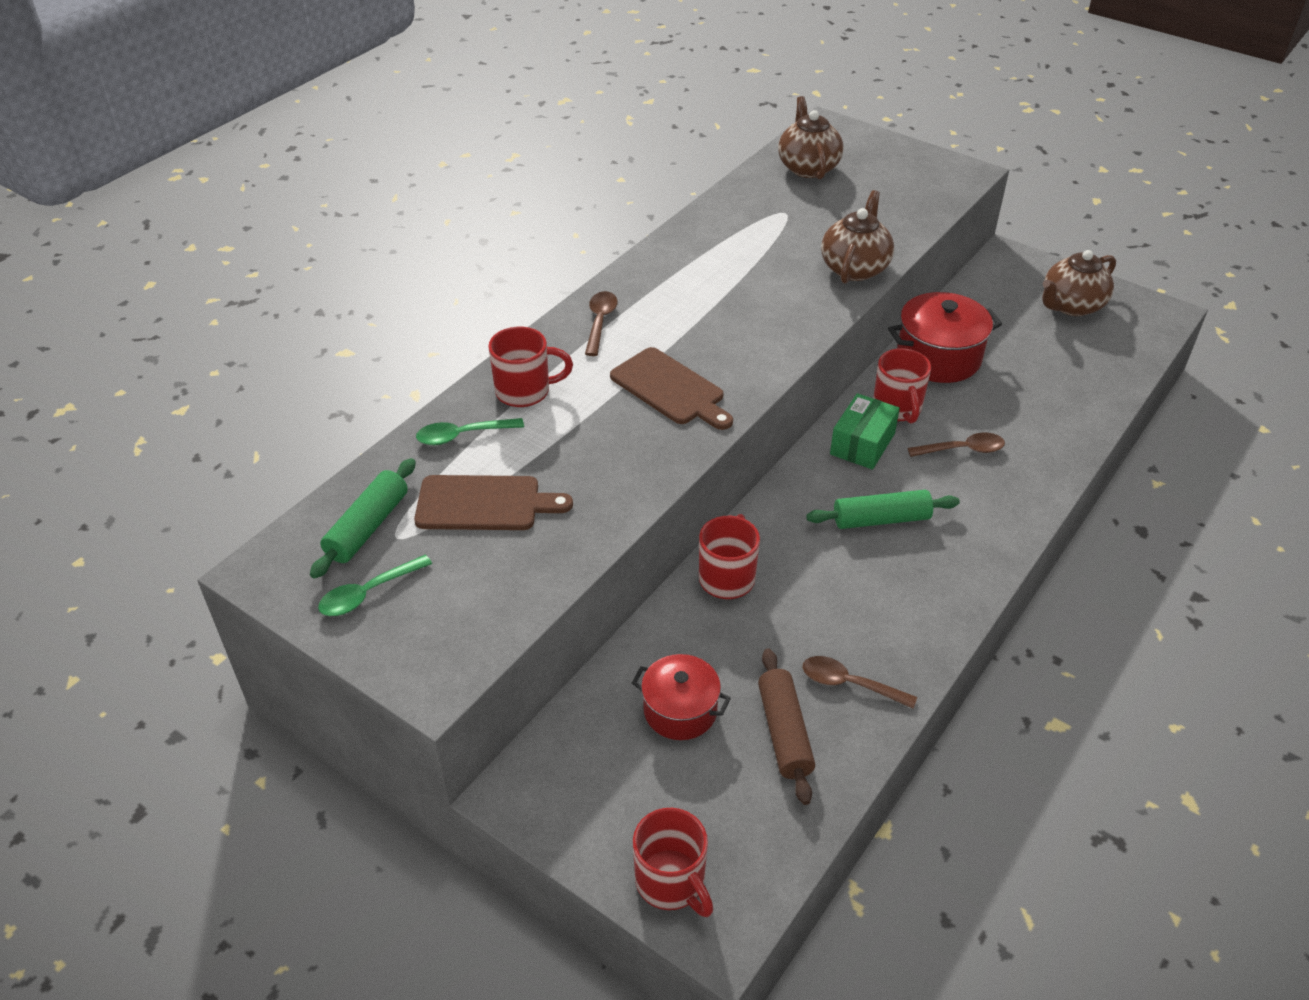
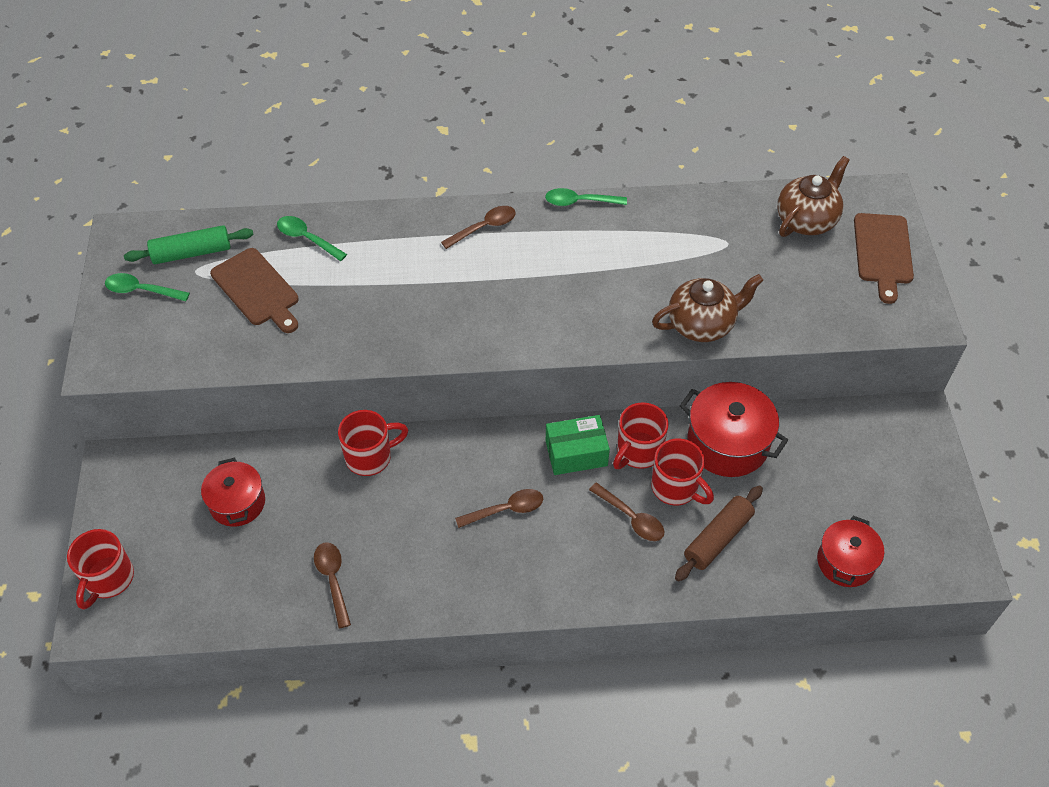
camera: 50 degrees right, 10 degrees up
red mug [488,327,573,407] -> red mug moved to [651,439,714,505]
brown cutting board [610,347,733,430] -> brown cutting board moved to [854,213,914,304]
brown rolling pin [758,648,815,805] -> brown rolling pin moved to [675,485,763,582]
green rolling pin [806,490,960,529] -> brown spoon [455,489,543,528]
brown teapot [1042,250,1116,316] -> none
none -> green spoon [545,188,627,206]
none -> red pot [817,516,884,587]

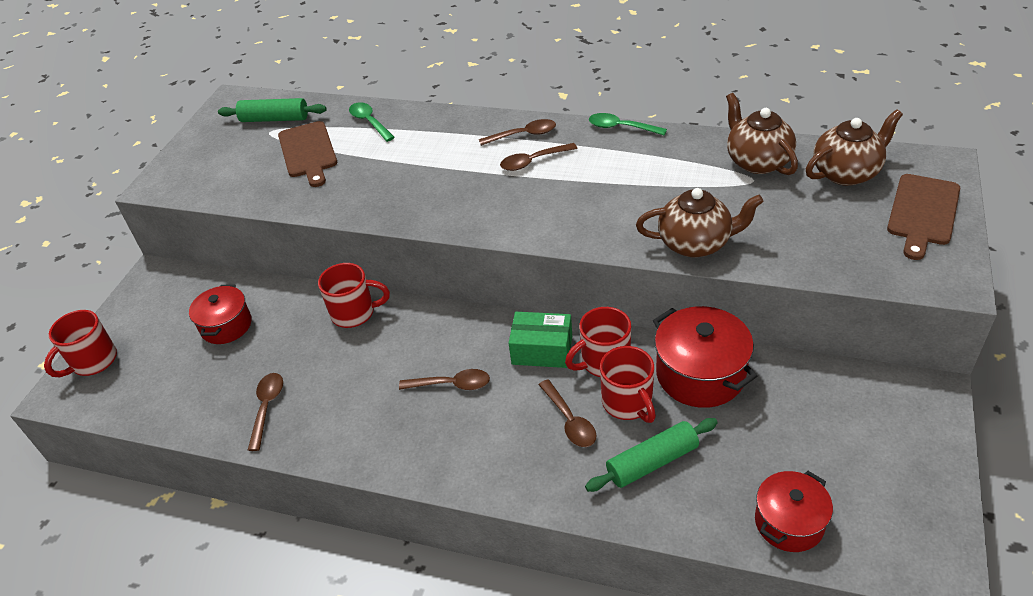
camera: 25 degrees right, 10 degrees down
green spoon [105,273,190,301] -> none
brown rolling pin [675,485,763,582] -> green rolling pin [585,418,718,492]
none -> brown spoon [500,143,578,171]
none -> brown teapot [726,93,798,175]

